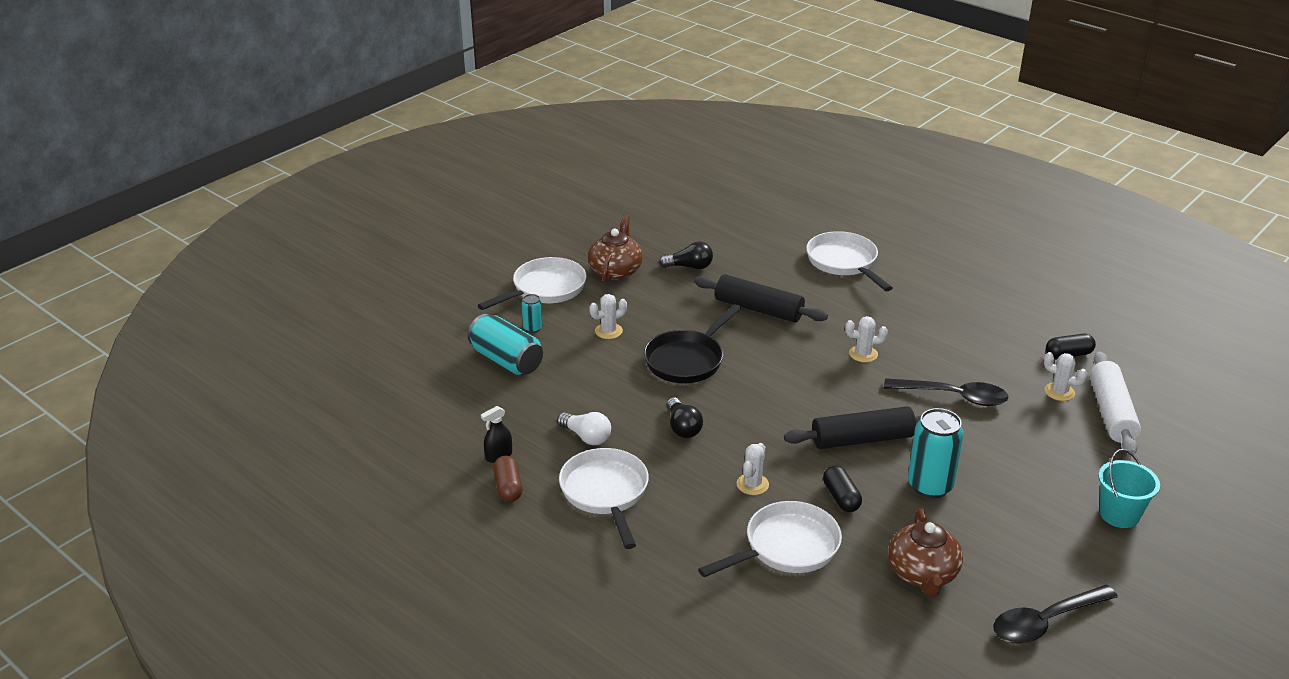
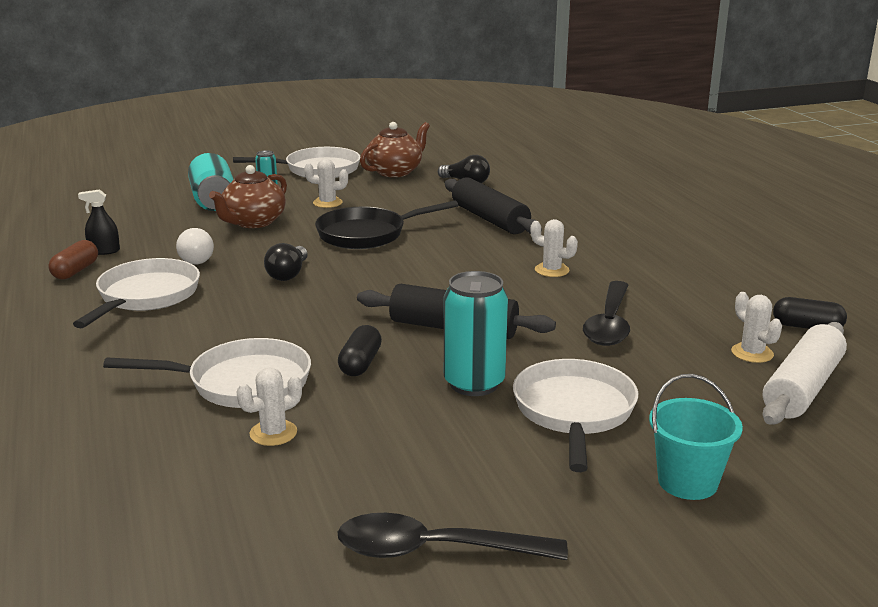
camera: 30 degrees right, 10 degrees down
white cactus [737,443,769,495] -> white cactus moved to [237,368,302,446]
white pan [806,231,892,291] -> white pan moved to [513,359,638,472]
black spoon [884,378,1009,406] -> black spoon turned 60 degrees clockwise [583,281,630,346]
brown teapot [888,508,963,597] -> brown teapot moved to [209,165,287,228]

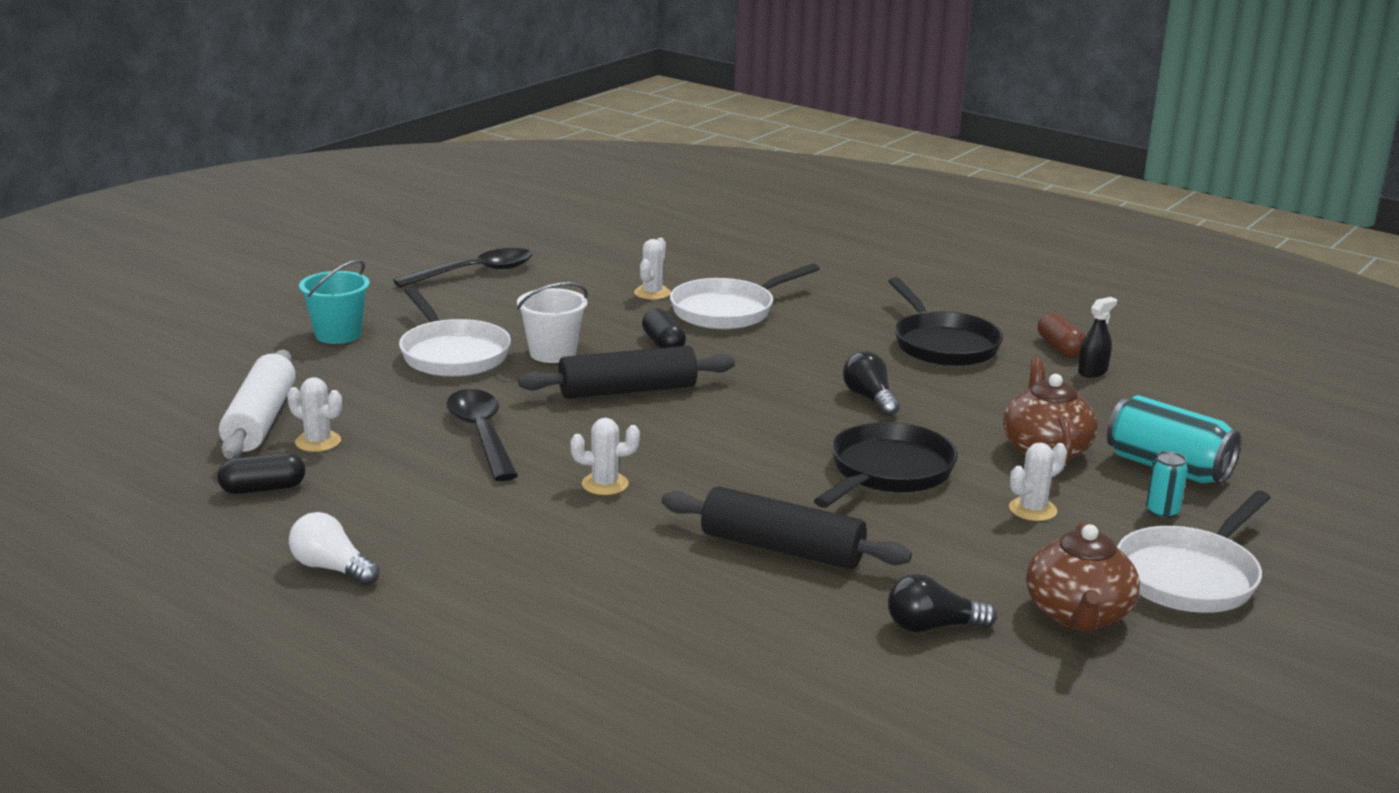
camera: 145 degrees right, 0 degrees up
white pan [73,258,200,328] -> black pan [888,277,1003,366]
white light bulb [176,228,214,265] -> white light bulb moved to [289,512,379,586]
turquoise can [444,271,508,396] -> white bucket [517,282,588,363]

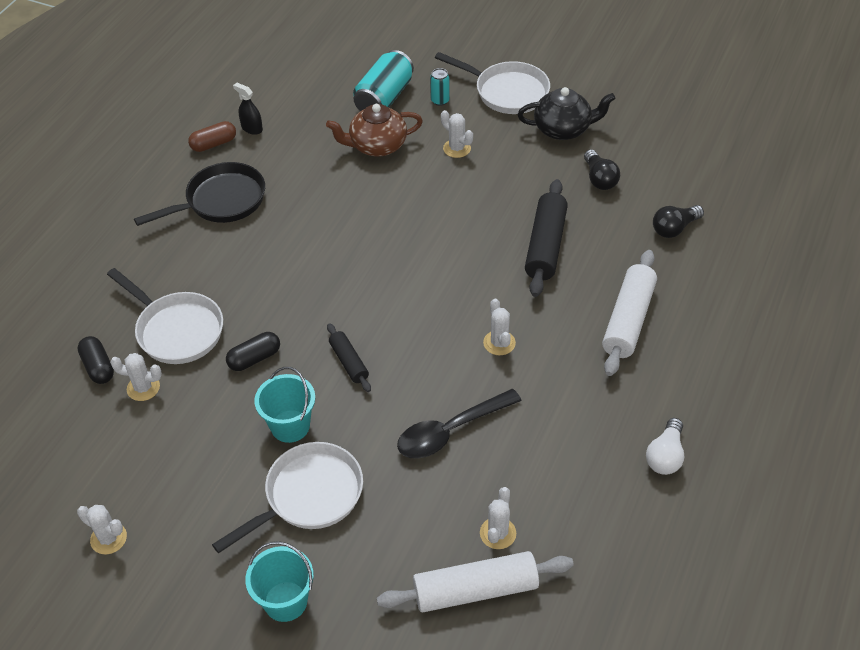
camera: 100 degrees left, 25 degrees up
black capsule [217,453,305,494] -> black capsule moved to [78,336,114,384]
black spoon [393,248,532,288] -> white cactus [77,505,127,554]
white bucket [517,282,588,363] -> turquoise bucket [254,367,315,443]
black rolling pin [518,346,735,399] -> black rolling pin [327,323,371,392], size x0.56
black pan [814,422,958,508] -> none
black light bulb [843,351,900,416] -> black light bulb moved to [653,205,704,238]
brown teapot [1026,522,1140,633] -> black teapot [518,87,616,140]
none -> white rolling pin [602,250,657,376]

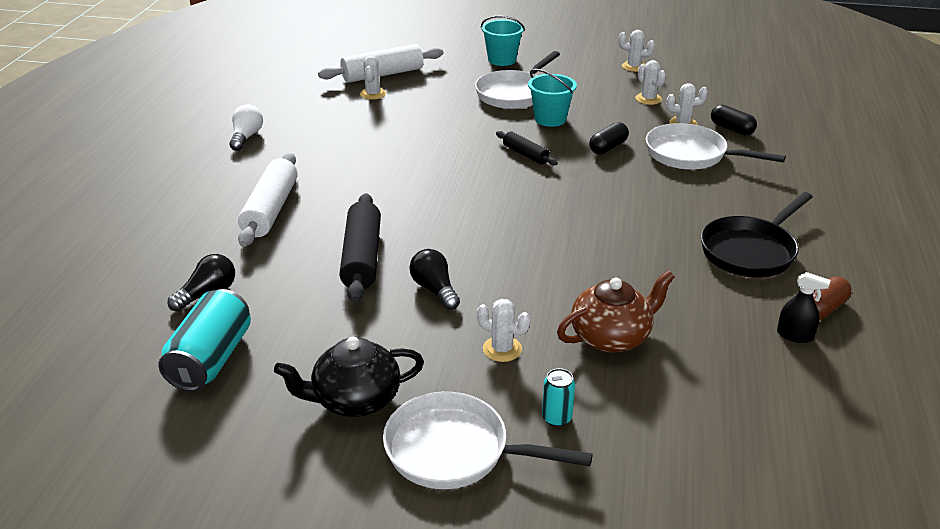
camera: 165 degrees right, 15 degrees down
turquoise can [353,50,414,111] -> turquoise can moved to [158,289,251,391]
black spoon [397,389,522,459] -> none
white cactus [483,299,516,355] -> white cactus moved to [635,60,666,105]
black light bulb [584,150,620,190] -> black light bulb moved to [409,249,460,310]

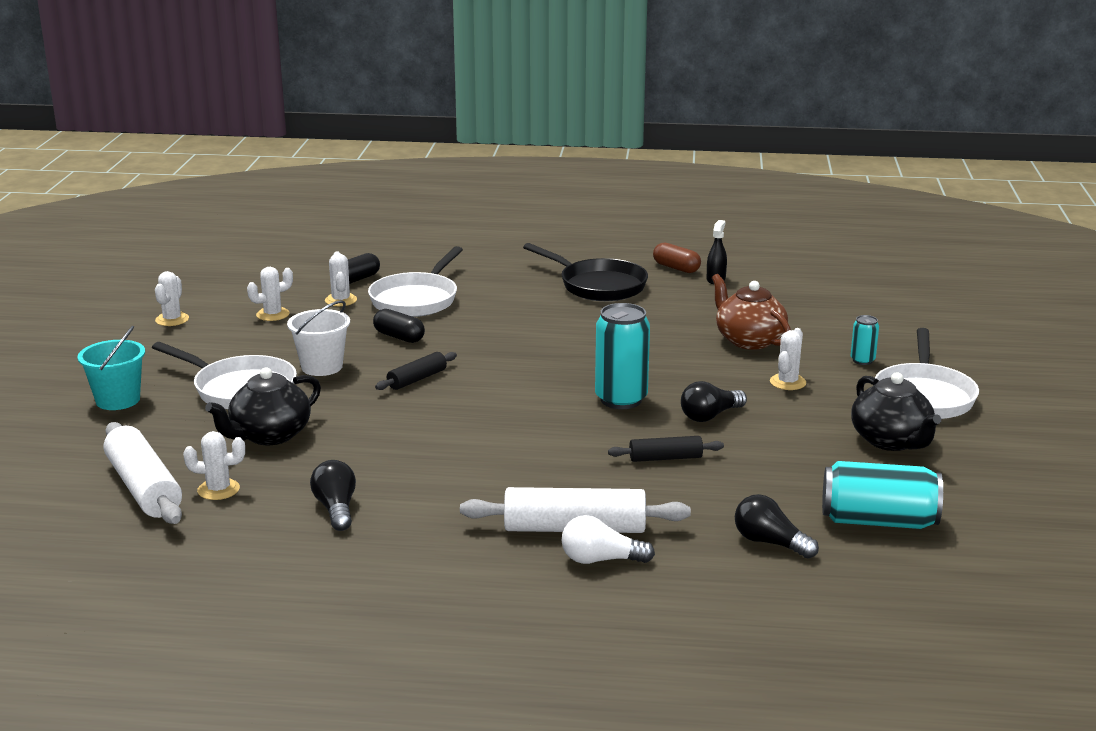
camera: 95 degrees left, 10 degrees down
white light bulb [229,104,263,151] -> white light bulb moved to [562,515,655,564]
black rolling pin [339,193,381,303] -> black rolling pin [608,436,724,462], size x0.56
turquoise bucket [528,69,577,127] -> white bucket [287,300,350,376]
none -> black teapot [205,367,321,445]
none -> black light bulb [310,460,356,531]
none -> turquoise can [595,303,650,409]

